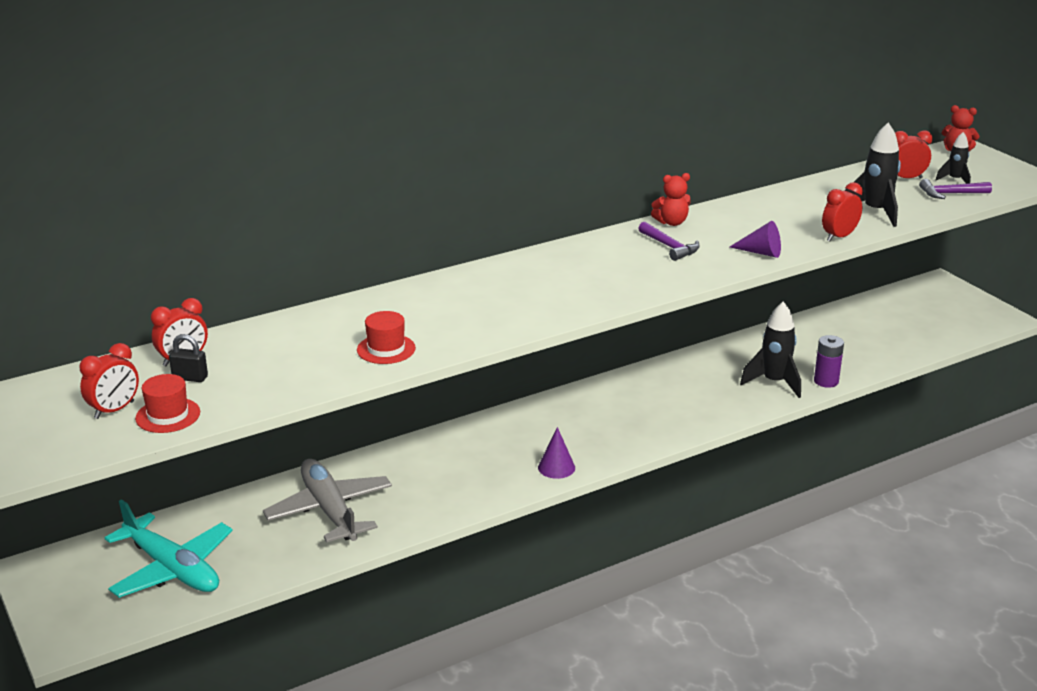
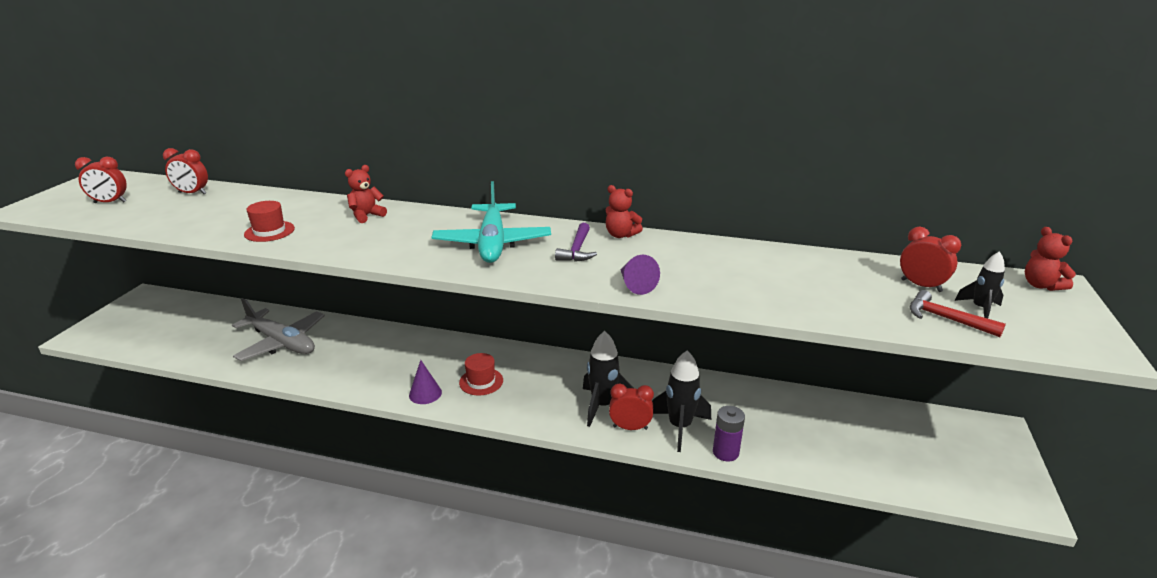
camera: 45 degrees right, 0 degrees up
turquoise plane [105,499,233,598] -> turquoise plane moved to [432,181,551,263]
red hat [135,374,200,433] -> red hat moved to [459,353,503,395]
black padlock [169,334,208,382] -> none
grey plane [263,459,392,543] -> grey plane turned 105 degrees clockwise [232,298,325,361]
red clock [822,182,863,242] -> red clock moved to [609,384,654,430]
black rocket [845,123,901,227] -> black rocket moved to [583,331,633,427]
purple hammer [919,179,992,199] -> red hammer [910,290,1006,337]
none -> red teddy bear [345,165,387,223]

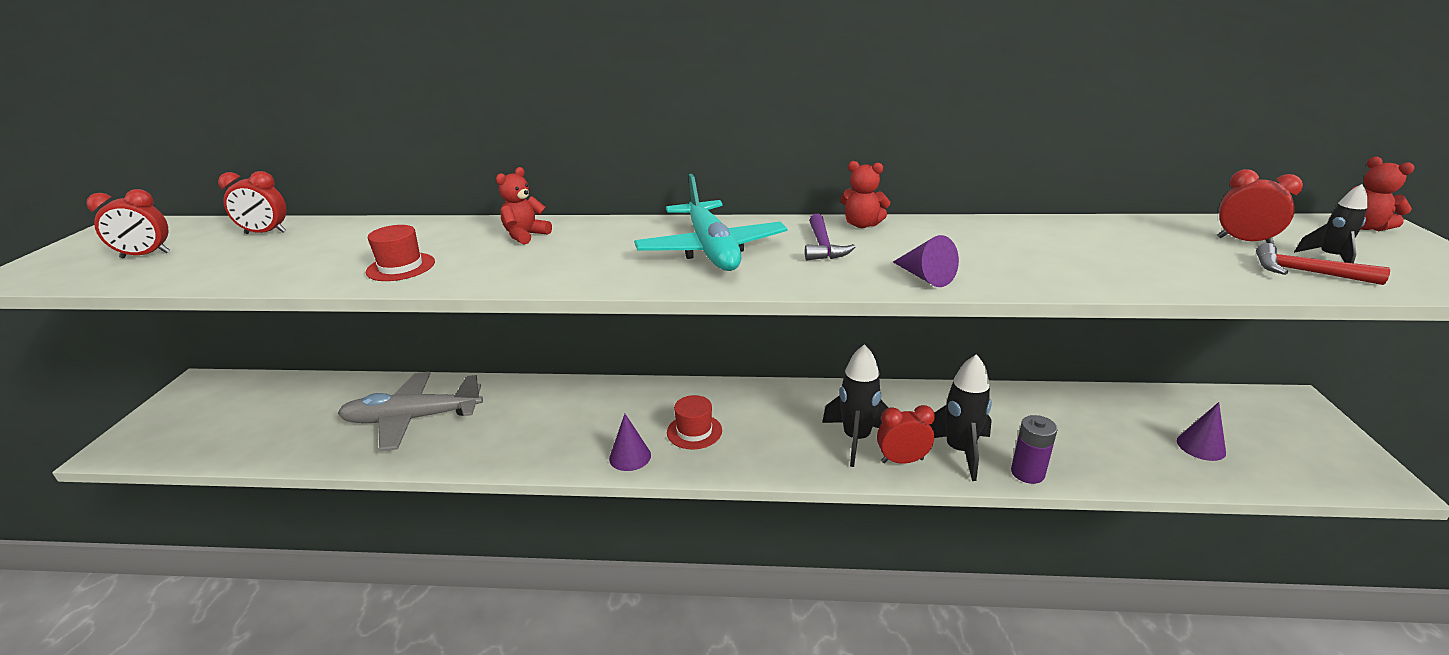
camera: 10 degrees left, 0 degrees up
grey plane [232,298,325,361] -> grey plane turned 150 degrees clockwise [338,372,483,451]
none -> purple cone [1177,402,1226,461]

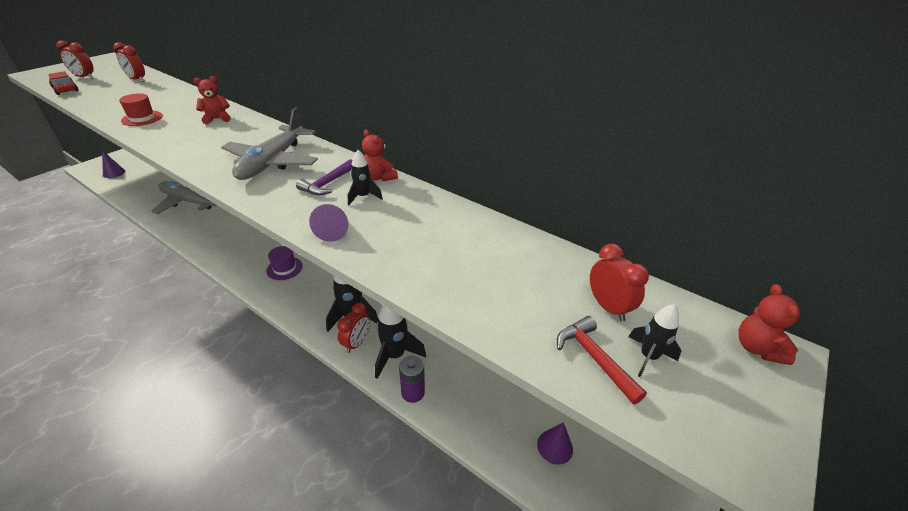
camera: 30 degrees right, 10 degrees up
purple cone [609,414,651,471] -> purple cone moved to [102,150,125,178]
turquoise plane [634,174,787,271] -> grey plane [221,107,318,180]
red hat [667,395,722,449] -> purple hat [266,246,303,280]
red clock [877,405,935,464] -> red clock turned 90 degrees clockwise [337,303,370,353]
none -> red car [48,71,79,95]
none -> black rocket [348,150,383,205]

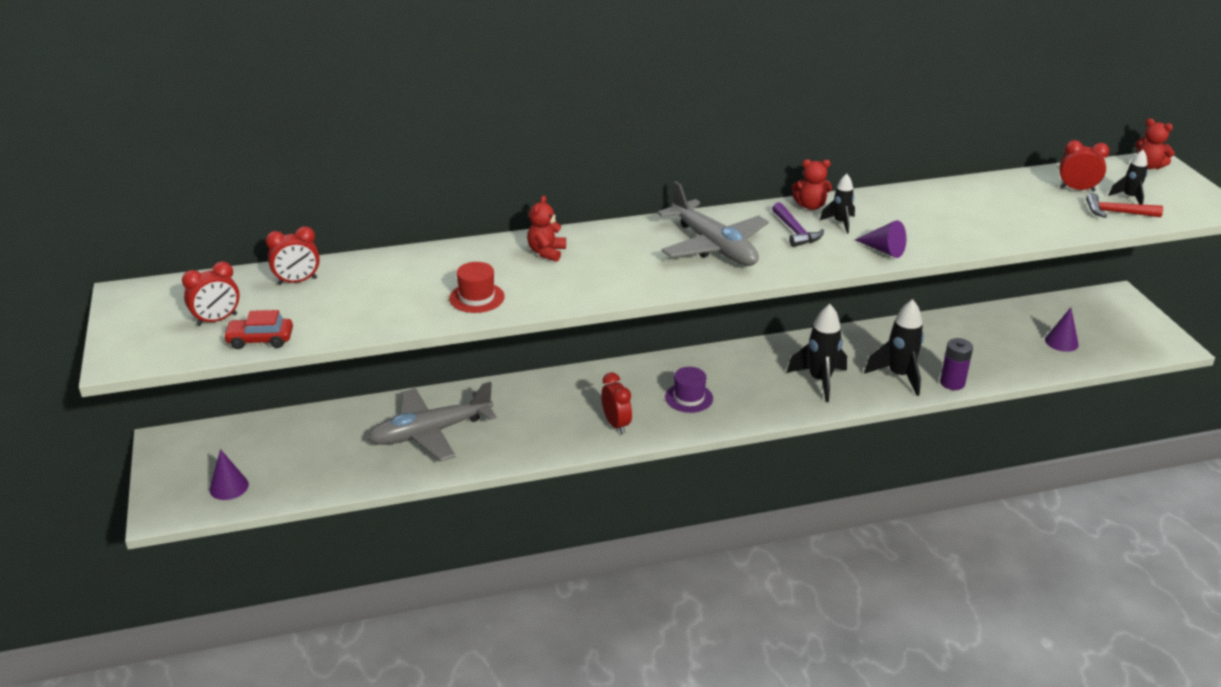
camera: 50 degrees left, 5 degrees down
red clock [337,303,370,353] -> red clock moved to [601,373,632,434]

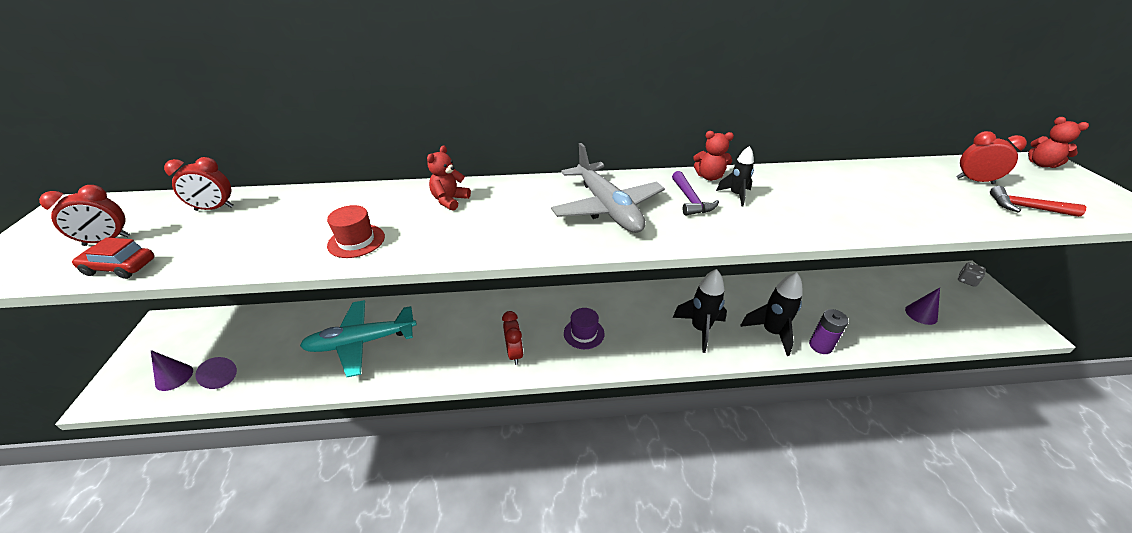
camera: 10 degrees right, 5 degrees up
grey plane [368,382,497,461] -> turquoise plane [300,300,417,377]
purple cone [855,220,906,258] -> purple cone moved to [195,357,237,389]
black rocket [1108,150,1148,205] -> none
none -> grey dice [958,262,986,287]

